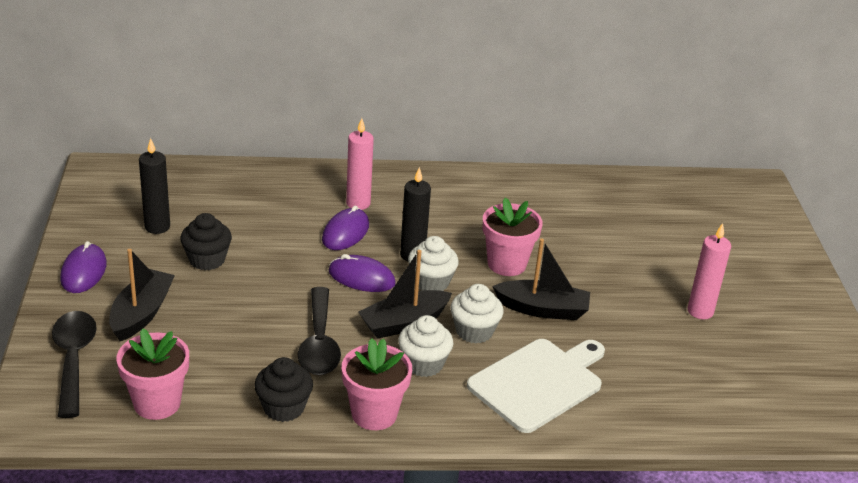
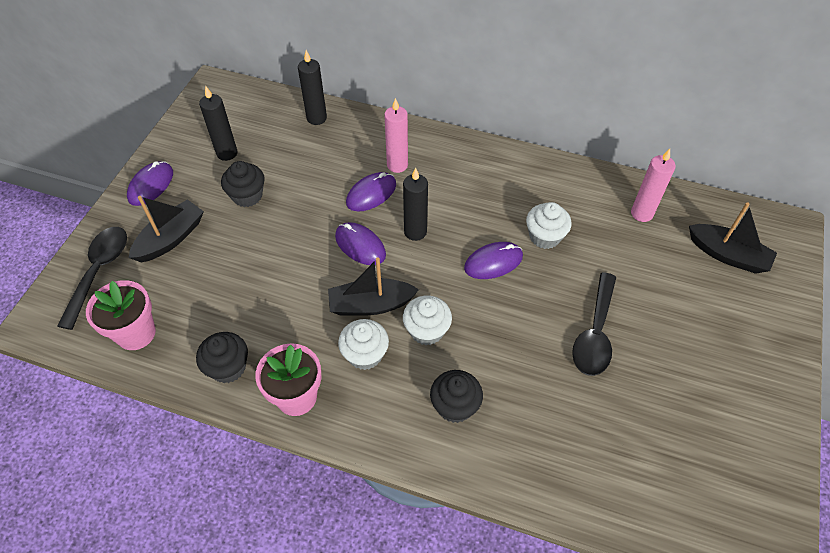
camera: 25 degrees right, 20 degrees up
black spoon [298,287,341,375] -> black spoon moved to [572,272,616,376]
white cupcake [408,236,459,291] -> white cupcake moved to [526,202,572,249]
white cutting board [467,339,605,433] -> black cupcake [430,370,483,423]
pink flower pot [483,198,543,276] -> purple mouse [464,242,523,279]
black boat [492,238,590,320] -> black boat moved to [689,202,777,274]
pink candle [687,223,731,319] -> pink candle moved to [631,149,676,222]
none -> black candle [298,50,327,125]

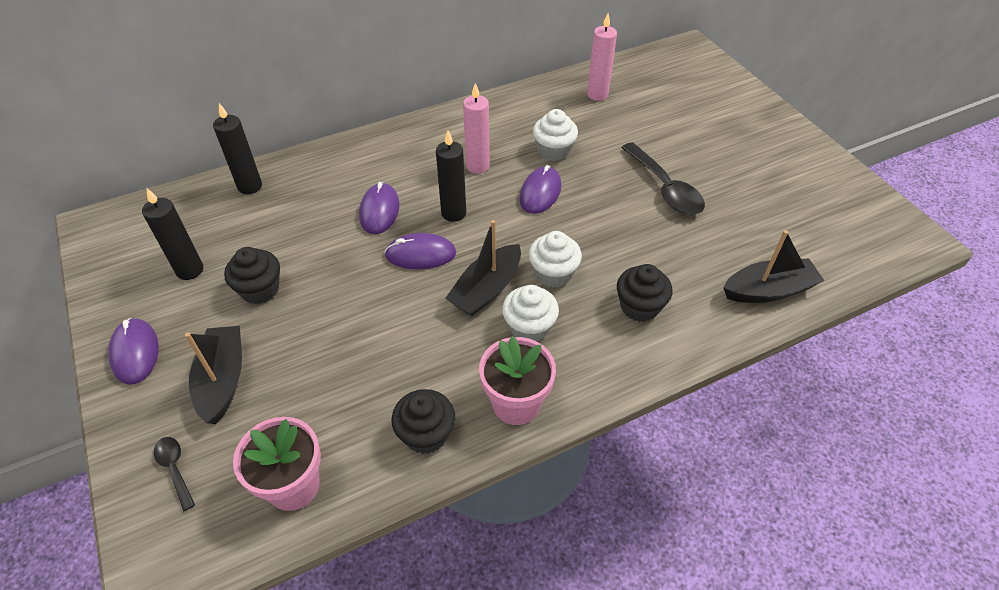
camera: 45 degrees left, 5 degrees down
black spoon [57,227,127,330] -> black spoon [154,437,195,511], size x0.51
pink candle [384,98,408,173] -> pink candle moved to [463,83,490,174]
black boat [689,202,777,274] -> black boat moved to [723,230,825,303]

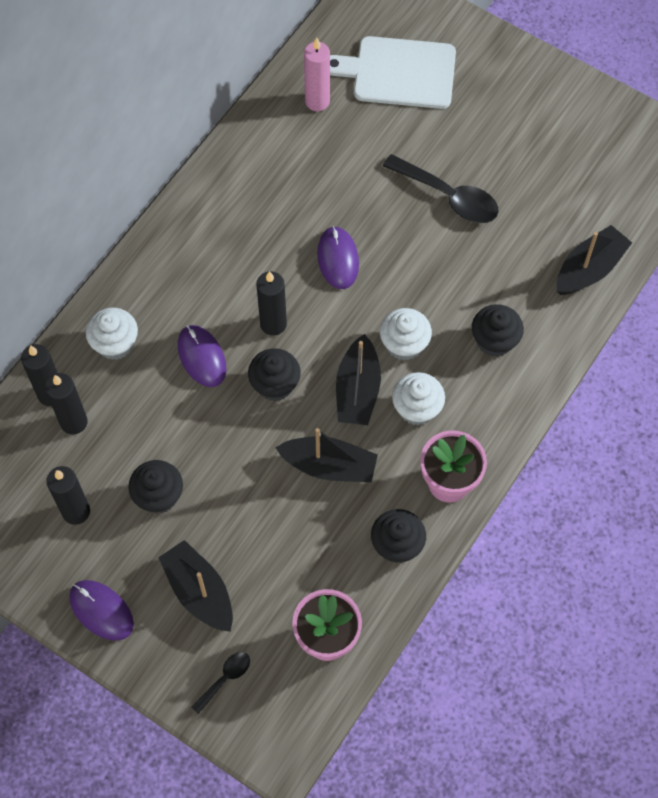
camera: 30 degrees left, 15 degrees up
black spoon [154,437,195,511] -> black spoon turned 105 degrees clockwise [191,652,250,714]
purple mouse [384,233,456,269] -> black cupcake [248,348,301,401]
pink candle [463,83,490,174] -> none
white cupcake [533,109,578,161] -> white cupcake moved to [86,308,138,360]
none -> black candle [45,373,88,434]
none -> black boat [275,428,378,482]
none -> white cutting board [330,36,456,109]

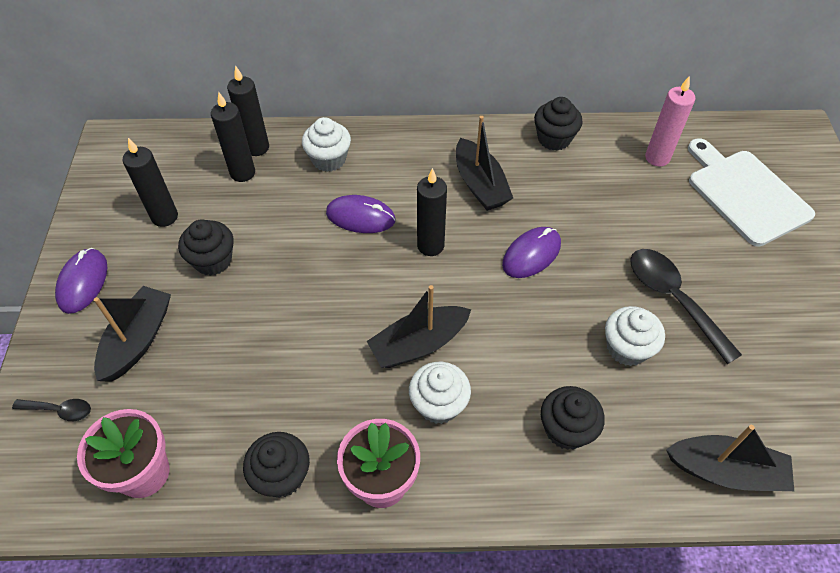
camera: 55 degrees right, 10 degrees down
purple mouse [178,325,226,387] -> purple mouse turned 75 degrees clockwise [326,195,395,233]
black cupcake [248,348,301,401] -> black cupcake moved to [534,97,583,151]
black boat [275,428,378,482] -> black boat moved to [456,116,513,211]
white cupcake [380,308,432,361] -> white cupcake moved to [605,306,665,366]
black spoon [383,154,498,223] -> black spoon turned 150 degrees clockwise [630,249,742,364]

